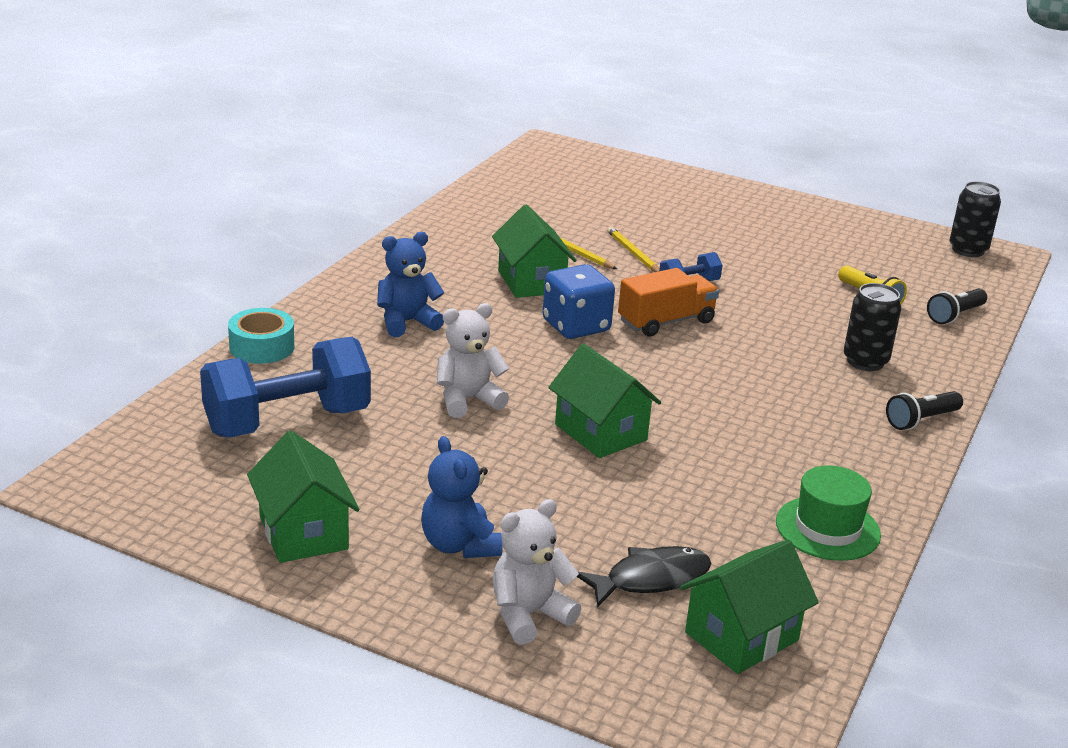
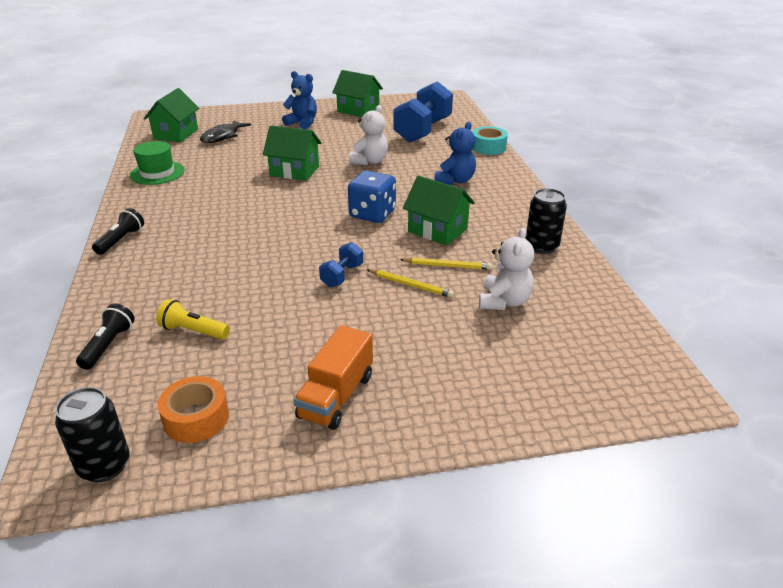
camera: 145 degrees right, 5 degrees up
white teddy bear [493,499,581,645] -> white teddy bear moved to [479,228,534,310]
orange truck [618,268,719,336] -> orange truck moved to [293,325,373,430]
black can [844,283,901,371] -> black can moved to [526,188,567,254]
none -> orange tape [158,376,229,443]

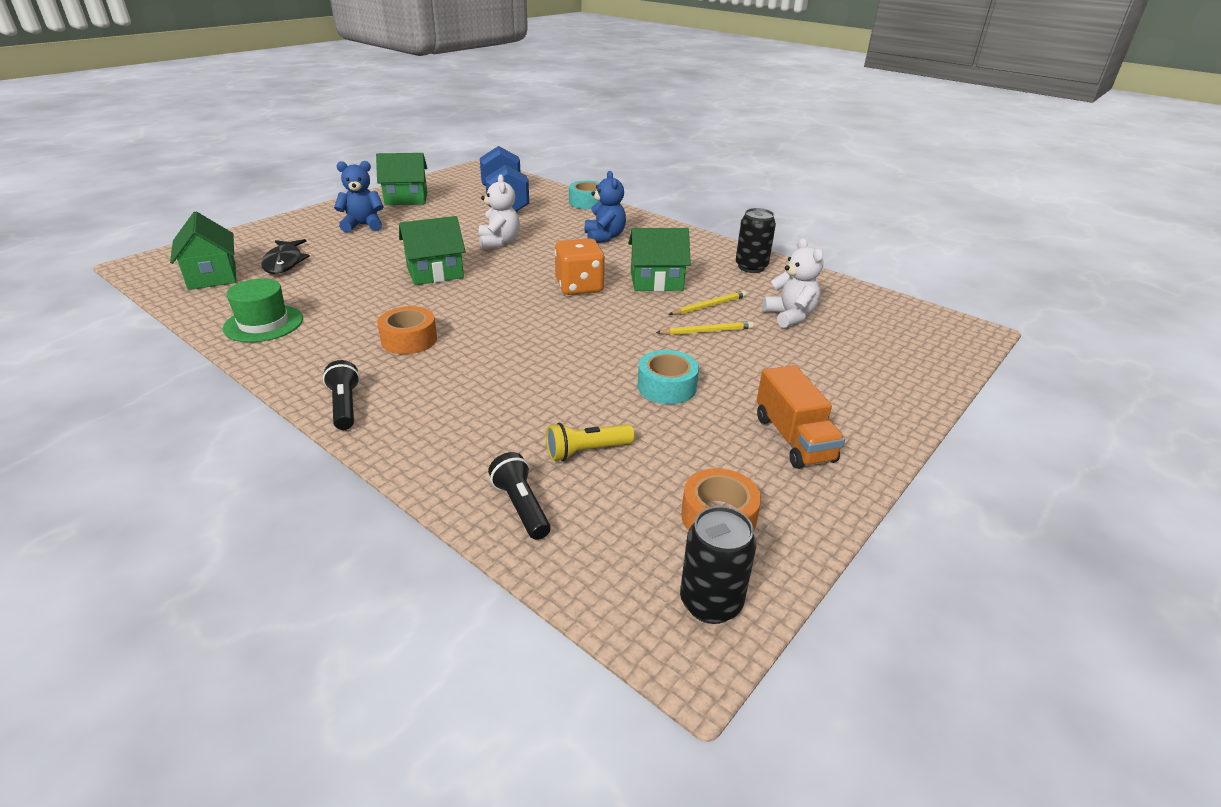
camera: 40 degrees left, 0 degrees up
blue dumbbell [319,242,363,287] -> none
blue dice [348,171,396,223] -> orange dice [554,238,605,295]
none -> orange tape [377,306,437,354]
none -> turquoise tape [637,350,699,404]

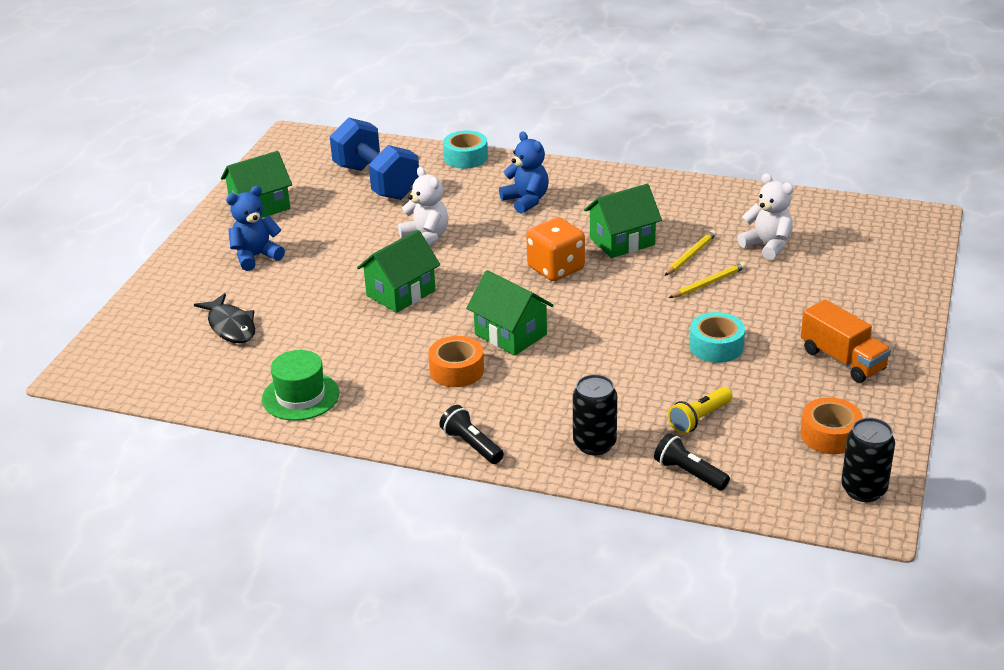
camera: 20 degrees left, 0 degrees up
green house [170,211,236,290] -> green house moved to [466,270,554,355]
black can [736,208,776,273] -> black can moved to [573,374,617,455]

